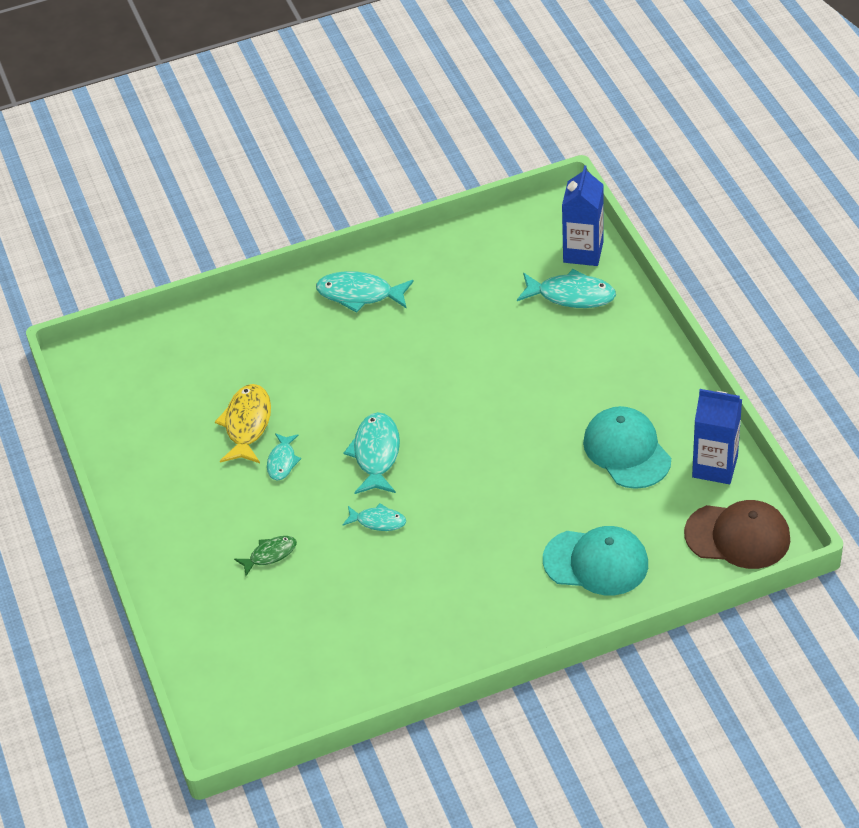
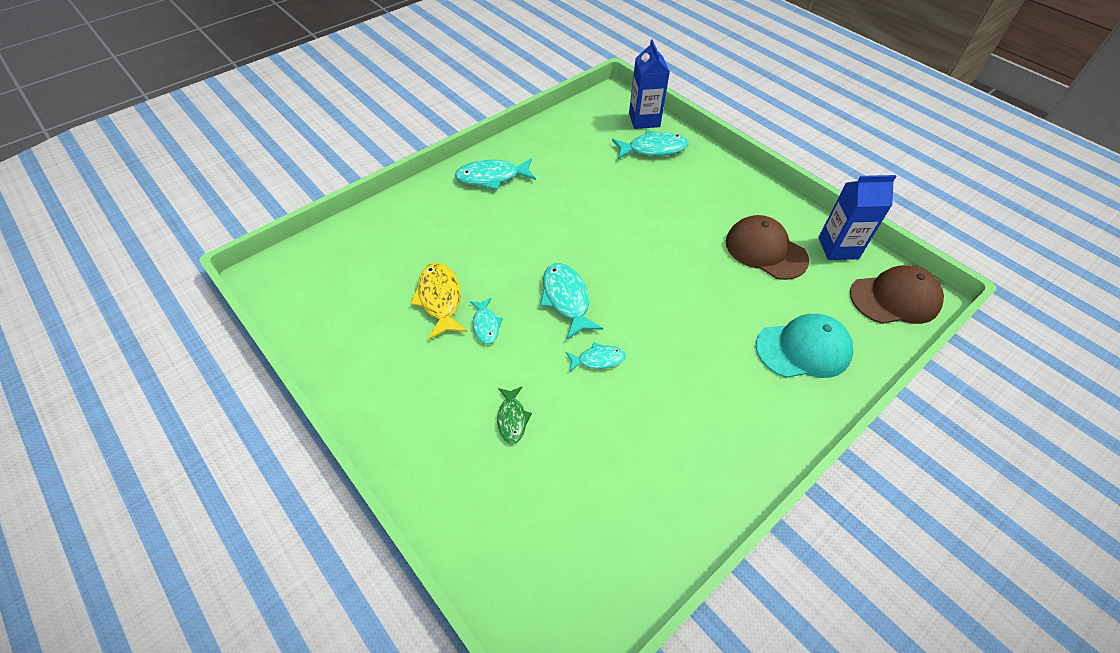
camera: 25 degrees left, 5 degrees up
green fish [234,536,297,576] -> green fish turned 135 degrees clockwise [497,387,532,444]
turquoise cap [583,406,671,489] -> brown cap [726,215,809,280]

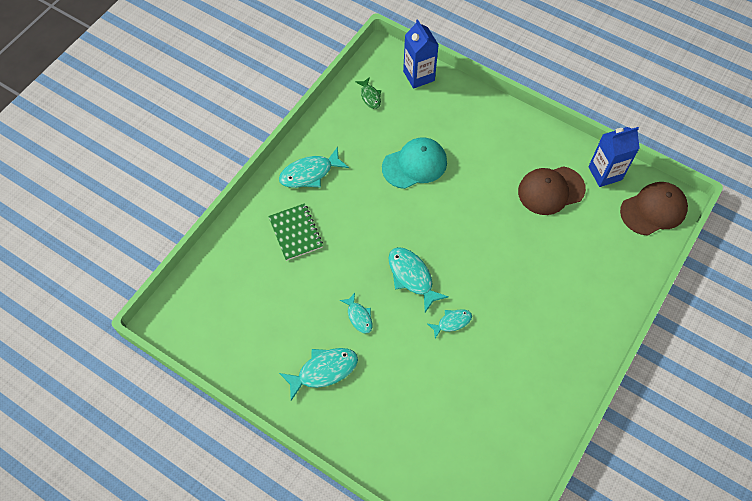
camera: 15 degrees left, 10 degrees up
yellow fish [410,263,467,339] -> none
green fish [497,387,532,444] -> green fish moved to [355,77,381,109]
turquoise fish [612,130,689,159] -> turquoise fish moved to [279,348,358,401]
brown cap [726,215,809,280] -> brown cap turned 45 degrees counterclockwise [518,166,586,215]
turquoise cap [756,314,853,378] -> turquoise cap moved to [382,137,447,189]
none -> green notebook [268,203,323,261]

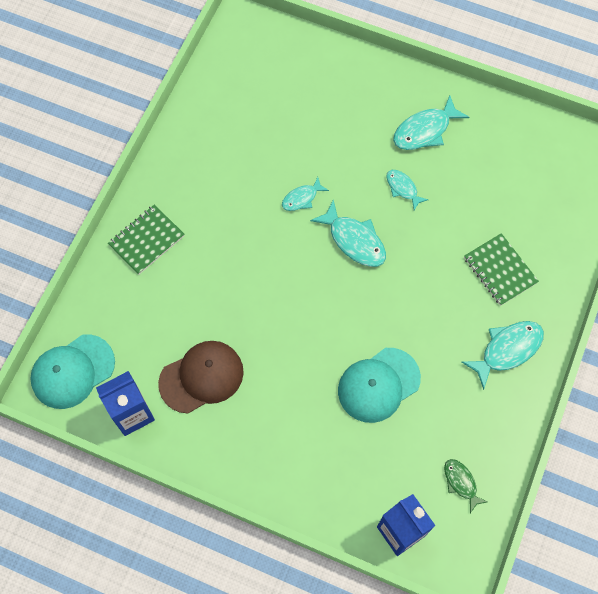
camera: 170 degrees right, 5 degrees up
brown cap [620,182,688,236] -> turquoise cap [30,334,115,409]
none -> green notebook [108,205,184,275]

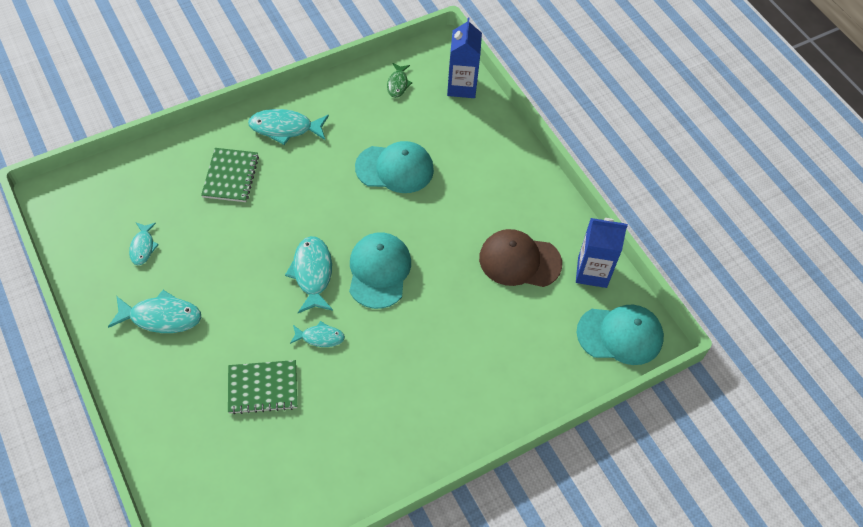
camera: 145 degrees left, 10 degrees down
green notebook [108,205,184,275] -> green notebook moved to [228,360,297,414]
turquoise fish [386,170,429,210] -> turquoise fish moved to [129,223,159,265]
none -> turquoise cap [349,233,411,309]

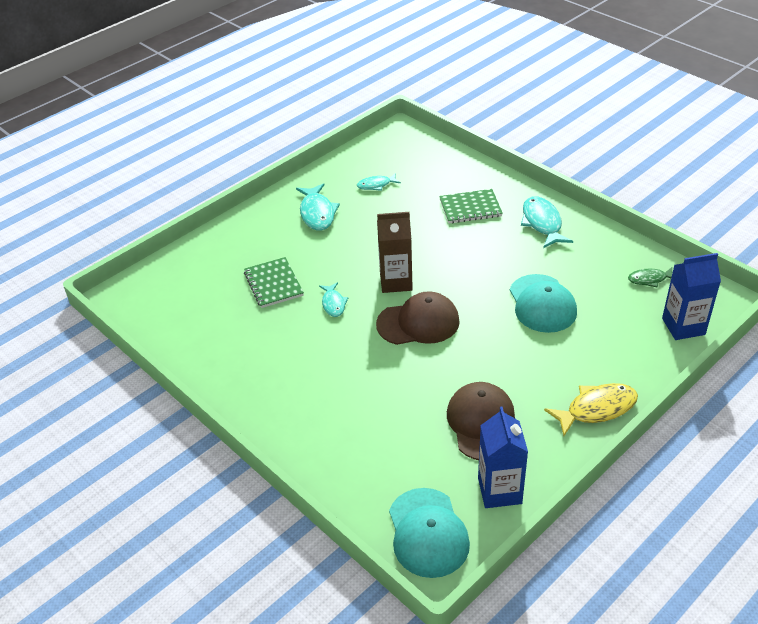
camera: 80 degrees right, 15 degrees down
turquoise fish [285,236,333,313] -> brown carton [377,212,413,293]
turquoise cap [349,233,411,309] -> brown cap [376,291,460,345]
none -> yellow fish [544,383,638,436]

